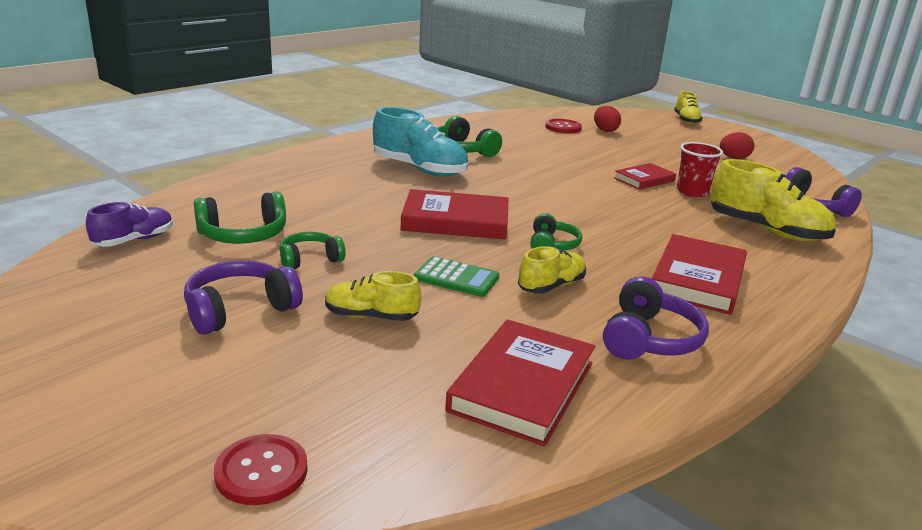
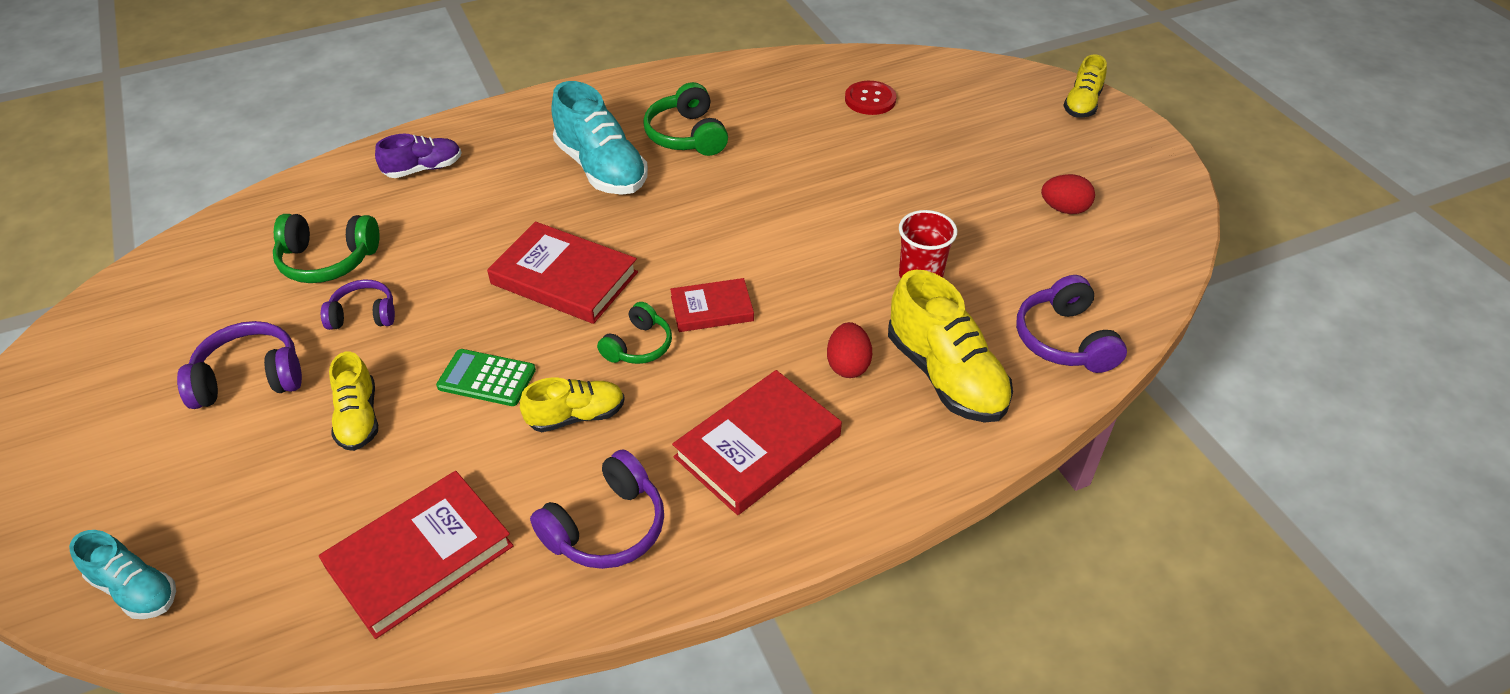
camera: 25 degrees right, 20 degrees up
purple shoe [86,202,173,247] -> purple shoe moved to [375,134,461,178]
red button [214,434,308,505] -> turquoise shoe [69,530,176,619]
green headphones [279,232,346,269] -> purple headphones [321,280,395,330]
yellow shoe [325,271,421,321] -> yellow shoe turned 135 degrees counterclockwise [329,352,378,451]
green calculator [414,256,499,297] -> green calculator turned 150 degrees clockwise [436,349,536,406]
red egg [594,106,621,132] -> red egg moved to [827,322,872,378]
red book [614,163,676,190] -> red book moved to [670,278,754,332]

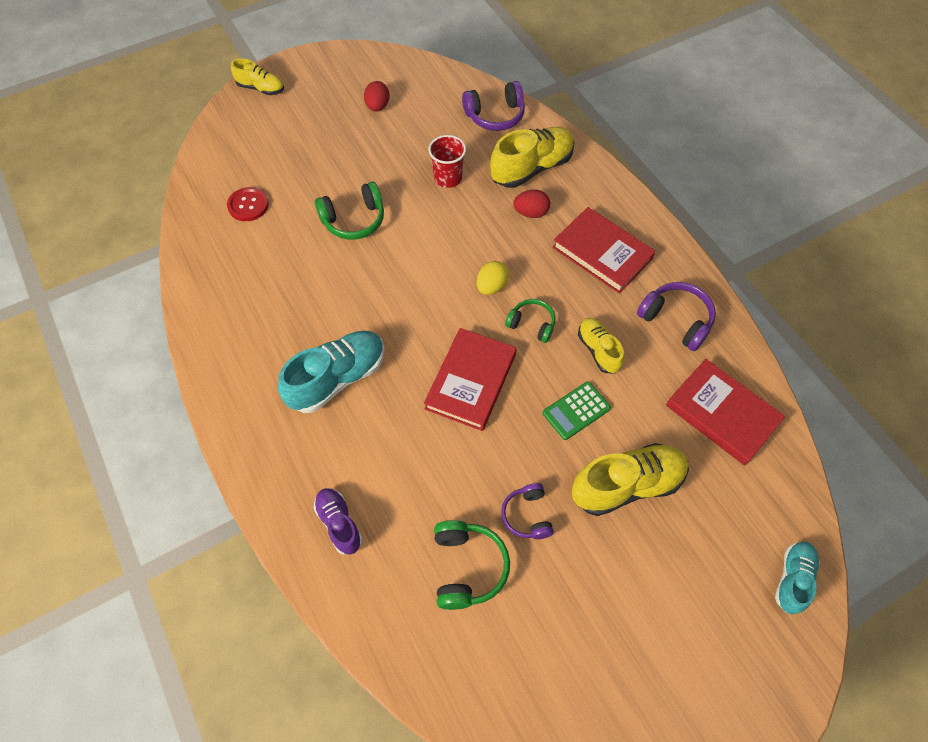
camera: 95 degrees left, 15 degrees up
purple headphones [177,321,302,409] -> none
yellow shoe [329,352,378,451] -> yellow shoe [572,443,689,516], size x1.70
green calculator [436,349,536,406] -> green calculator turned 45 degrees clockwise [543,382,611,440]
green headphones [643,82,728,156] -> green headphones moved to [315,181,384,240]
red book [670,278,754,332] -> yellow egg [477,261,509,295]

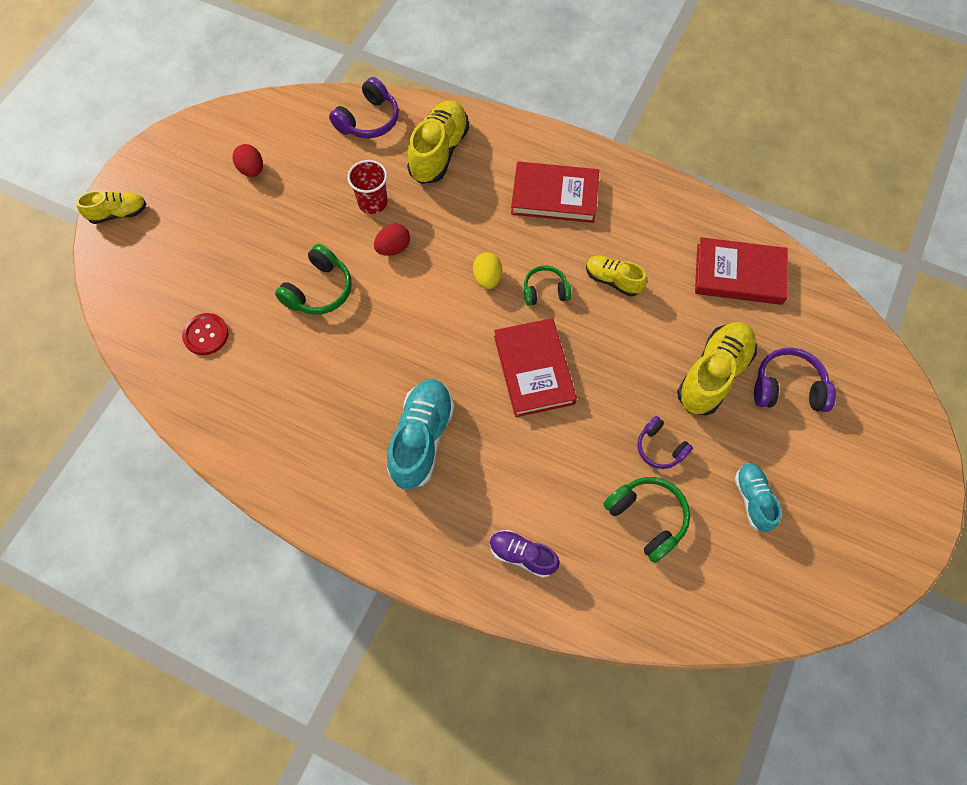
camera: 35 degrees left, 5 degrees up
red egg [513,190,550,218] -> red egg moved to [374,224,410,256]
green calculator [543,382,611,440] -> none
purple headphones [637,282,716,351] -> purple headphones moved to [754,348,836,412]
turquoise shoe [775,542,820,614] -> turquoise shoe moved to [735,463,781,532]

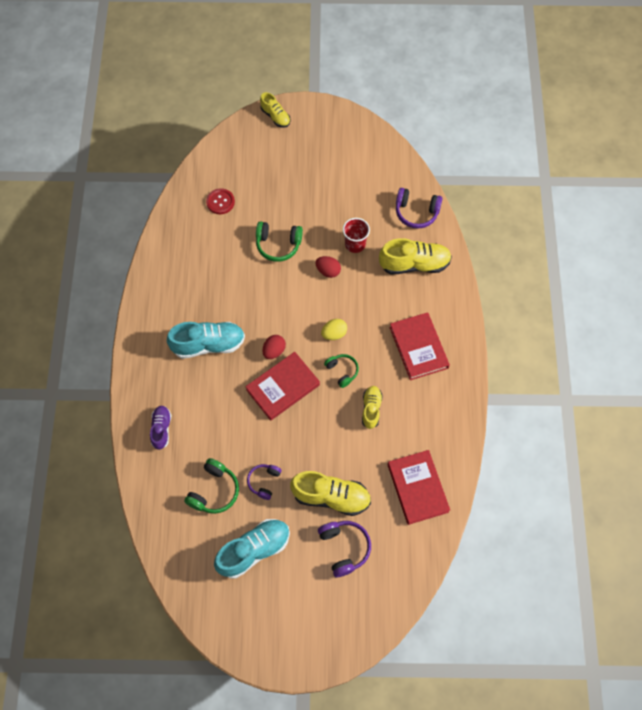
camera: 65 degrees right, 0 degrees up
red egg [232,144,263,177] -> red egg moved to [262,335,286,359]
turquoise shoe [735,463,781,532] -> turquoise shoe [214,519,290,579], size x1.70

